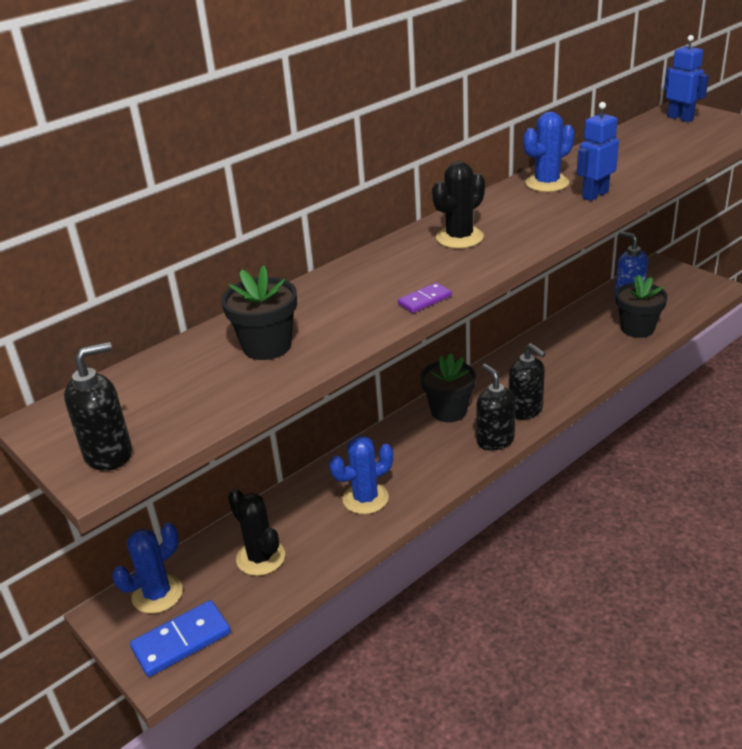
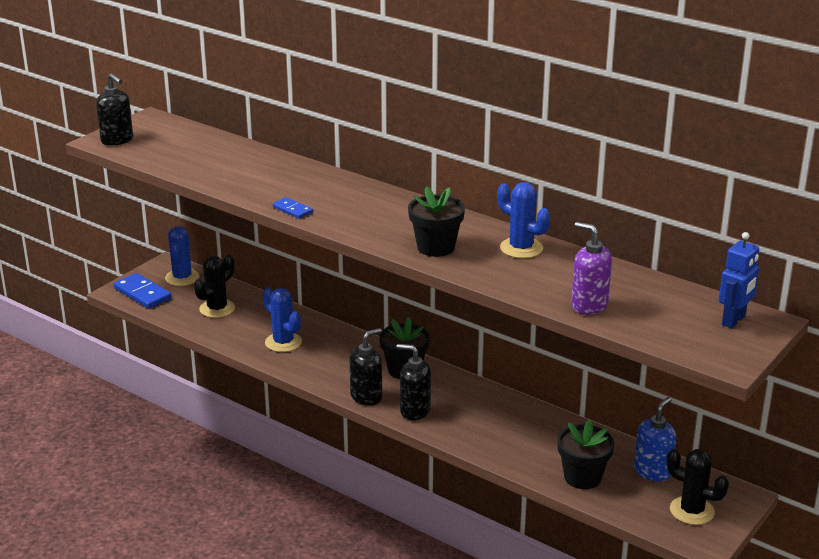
camera: 75 degrees right, 5 degrees down
blue cactus [112,522,183,614] -> blue cactus turned 60 degrees clockwise [165,226,200,286]
black flower pot [221,266,297,360] -> black flower pot moved to [408,186,465,257]
purple domino [398,283,452,313] -> blue domino [273,197,313,219]
black cactus [432,161,485,248] -> black cactus moved to [666,449,729,525]
black soap dispenser [509,343,546,420] -> black soap dispenser turned 75 degrees clockwise [397,344,431,420]
blue robot [577,102,619,201] -> none
none -> purple soap dispenser [571,222,612,315]

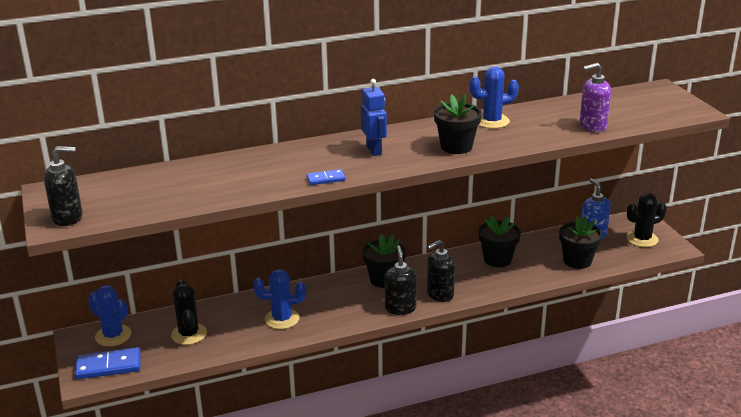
camera: 55 degrees left, 0 degrees up
blue robot [719,232,759,328] -> blue robot moved to [361,79,387,156]
none -> black flower pot [478,216,521,267]

